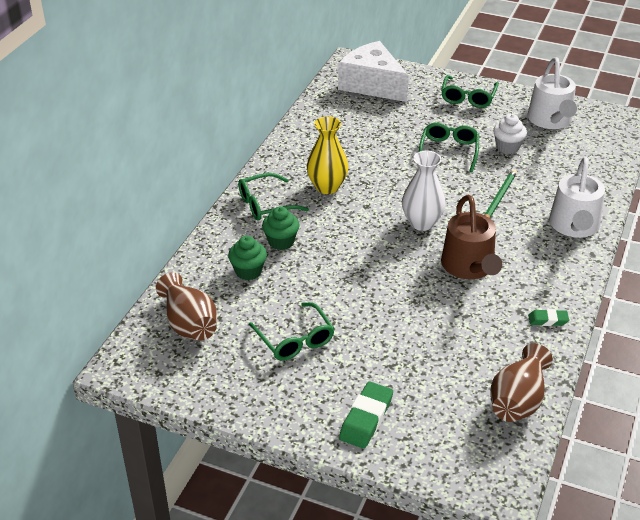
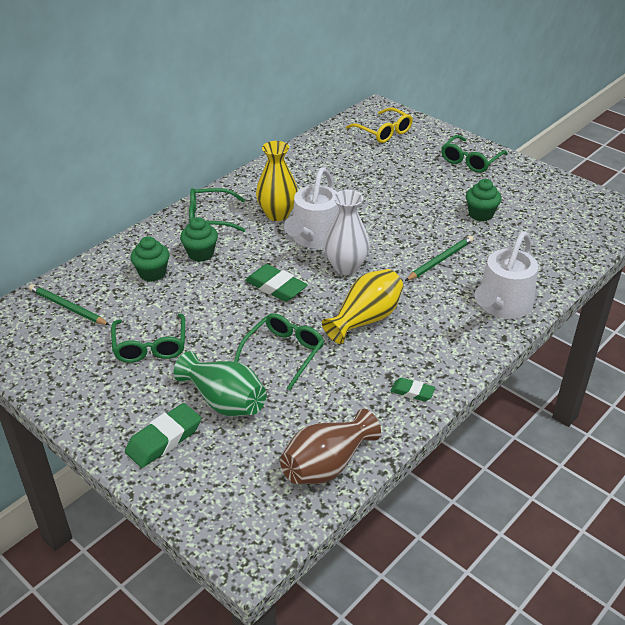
camera: 20 degrees right, 0 degrees up
brown vase [156,272,217,341] -> green pencil [29,284,109,325]
white cheese [338,41,409,102] -> yellow glasses [346,108,413,143]
green glasses [419,122,479,172] -> green glasses moved to [234,313,324,390]
brown watering can [441,195,502,279] -> yellow vase [322,269,403,344]
white cupcake [493,114,527,154] -> green cupcake [466,179,501,221]
white watering can [527,57,577,129] -> white watering can moved to [284,168,339,249]
none -> green vase [174,351,267,416]
none -> green eraser [245,264,308,302]

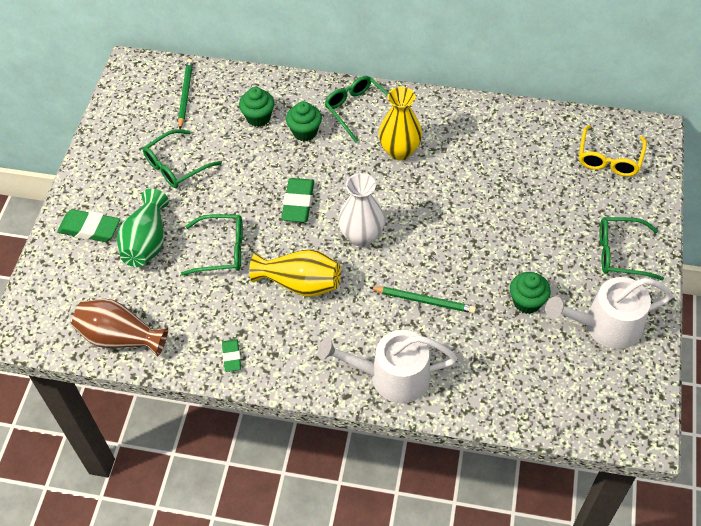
camera: 60 degrees right, 15 degrees up
white watering can [284,168,339,249] -> white watering can moved to [545,277,673,349]

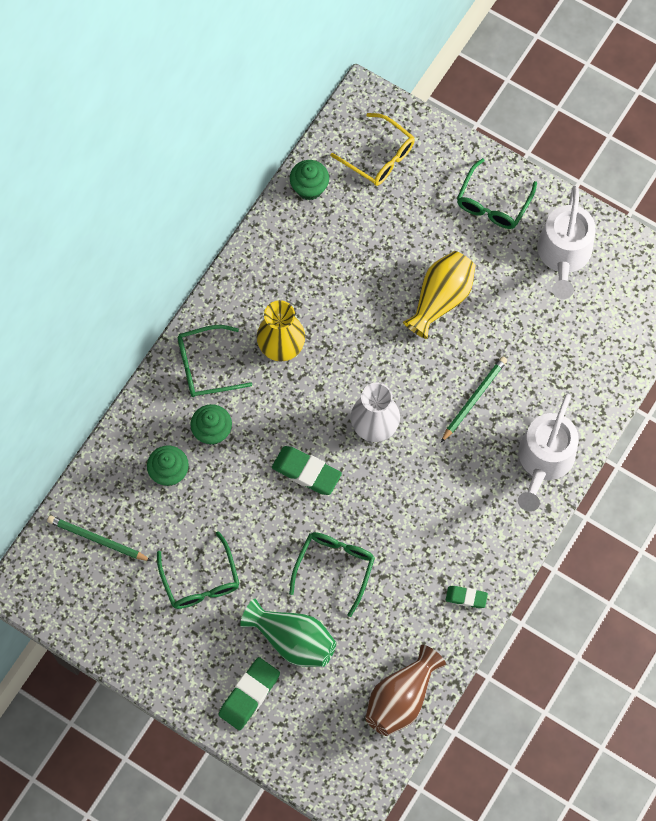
camera: 70 degrees left, 15 degrees up
yellow vase [249,249,341,297] -> yellow vase moved to [403,251,476,339]
green cupcake [510,272,551,314] -> green cupcake moved to [290,160,329,200]

